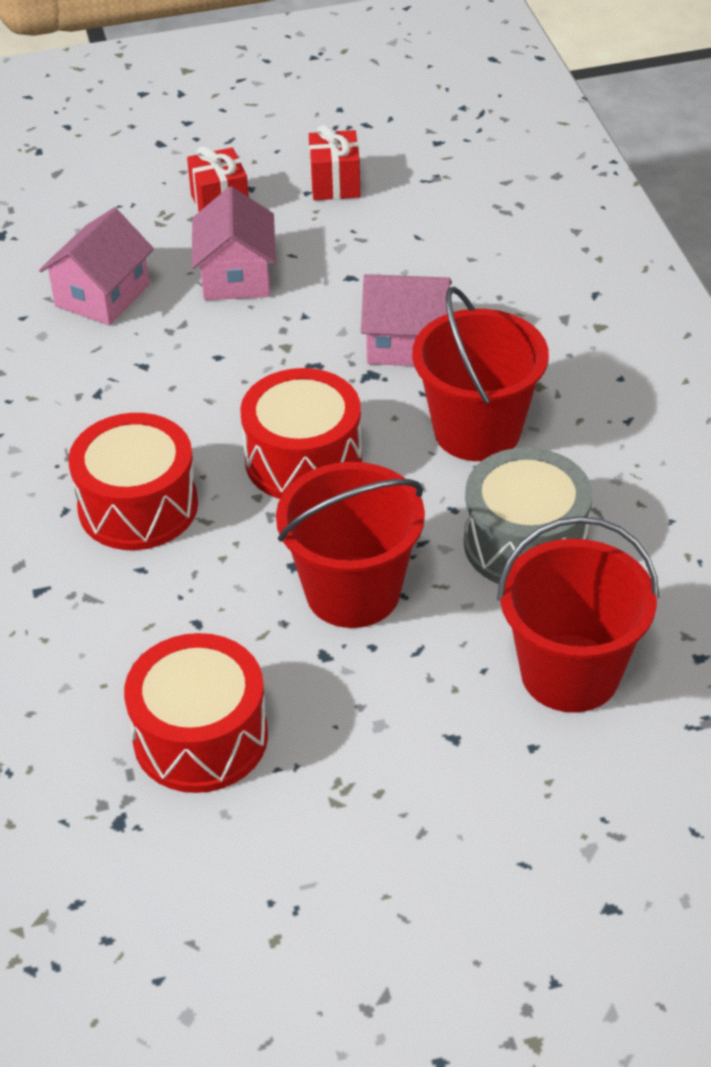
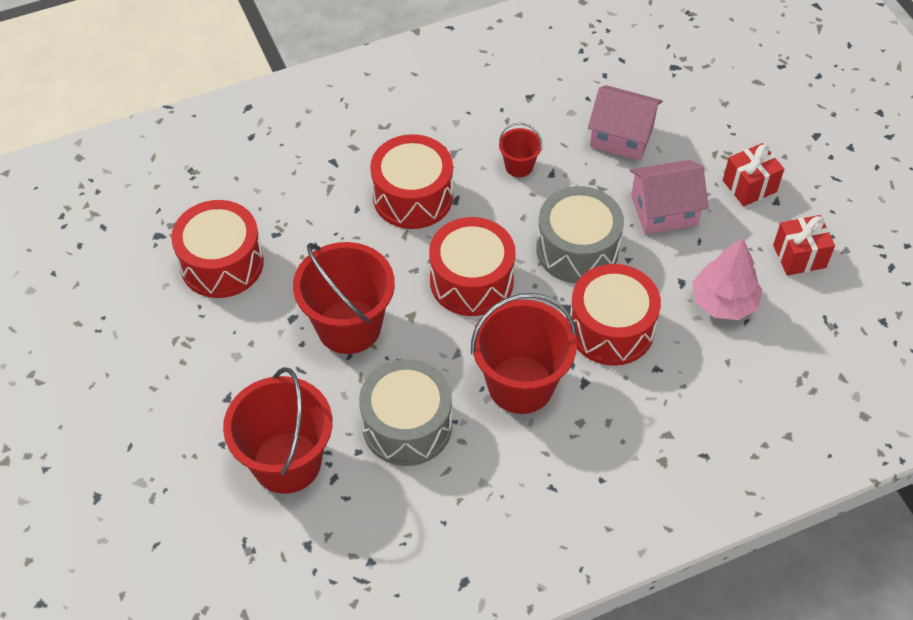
camera: 80 degrees right, 10 degrees up
pink house [361,274,452,366] -> red drum [569,264,661,366]
none -> red bucket [499,123,542,177]
none -> grey drum [536,186,624,283]
none -> pink tree [692,238,762,320]

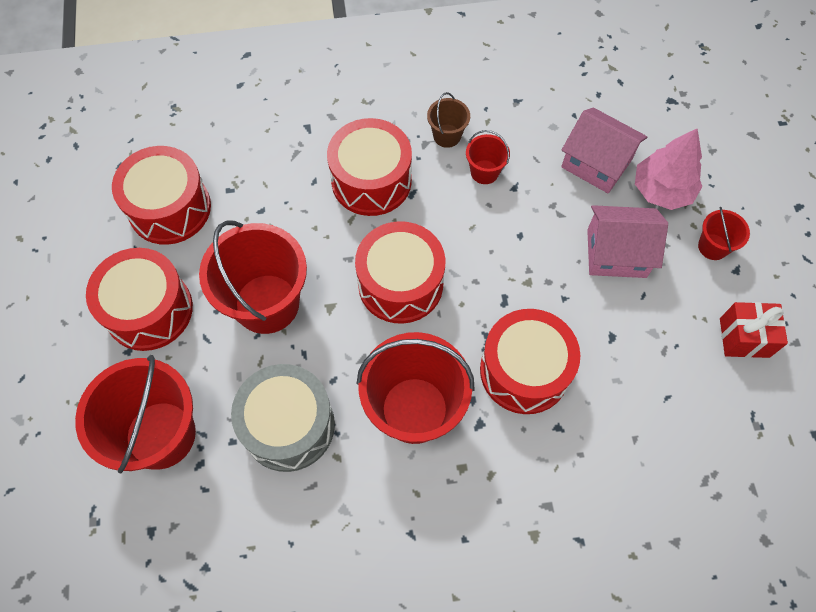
camera: 15 degrees right, 10 degrees up
grey drum [536,186,624,283] -> none
pink tree [692,238,762,320] -> pink tree moved to [635,128,702,210]
red gift [723,143,784,206] -> red bucket [698,207,750,260]
none -> red drum [86,248,193,351]
none -> brown bucket [427,92,470,148]

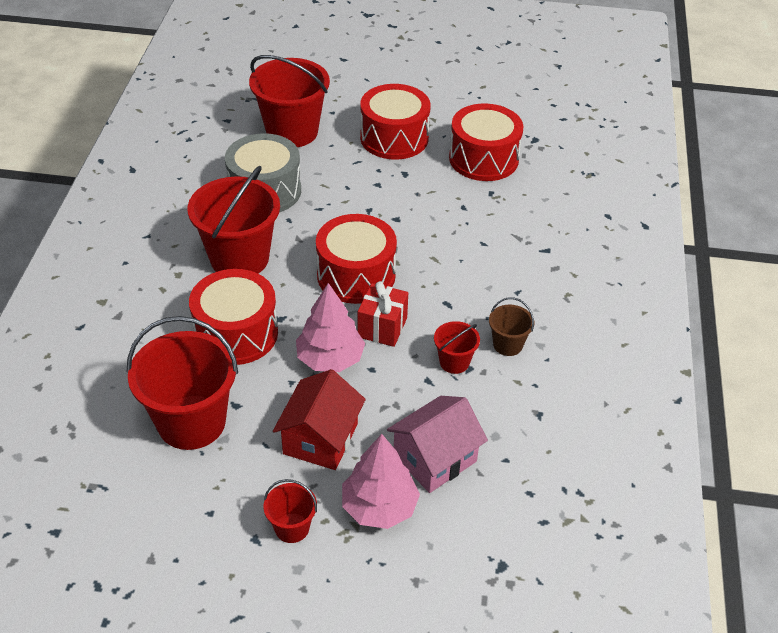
camera: 105 degrees right, 20 degrees down
red bucket [199,220,307,334] -> red bucket moved to [127,316,238,450]
red drum [327,118,412,216] -> none
pink house [587,205,668,278] -> red house [273,369,366,470]
red gift [720,302,788,358] -> red gift moved to [358,281,408,347]
none -> pink tree [296,283,365,372]

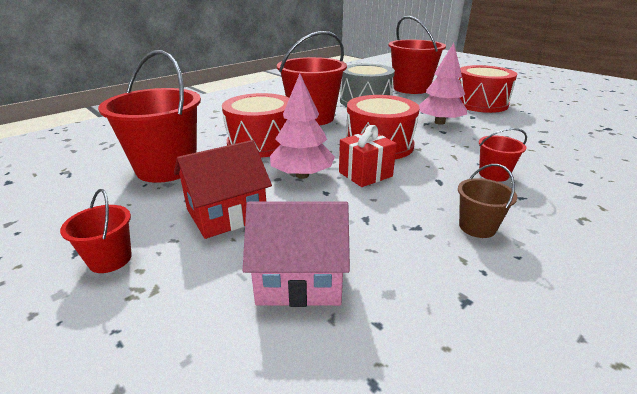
camera: 40 degrees right, 15 degrees down
pink tree [342,434,420,529] -> pink tree moved to [419,43,467,125]
red bucket [434,321,480,374] -> red bucket moved to [479,128,527,182]
red drum [449,103,523,181] -> none

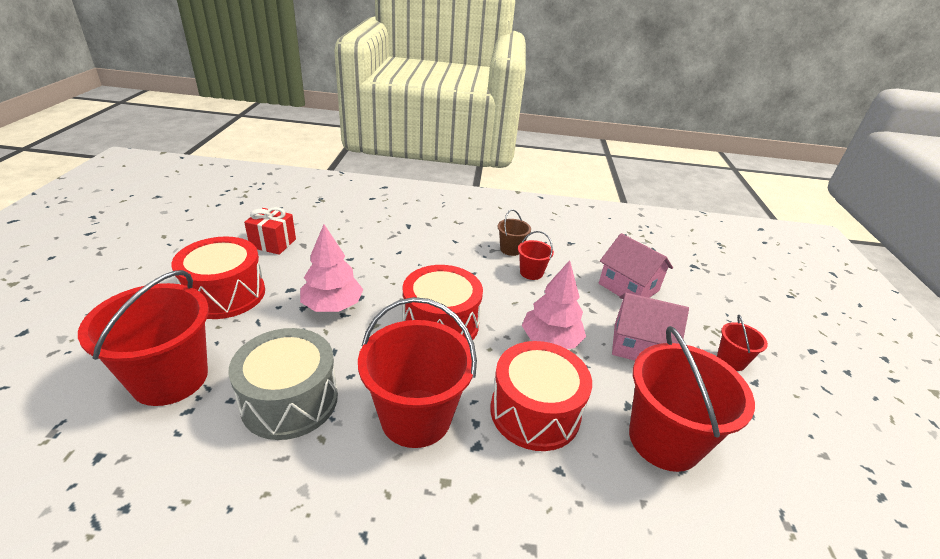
camera: 135 degrees left, 5 degrees up
red house [174,140,272,239] -> pink house [612,293,689,361]
red gift [339,125,397,187] -> red gift moved to [244,207,296,255]
red bucket [479,128,527,182] -> red bucket moved to [518,231,554,280]

